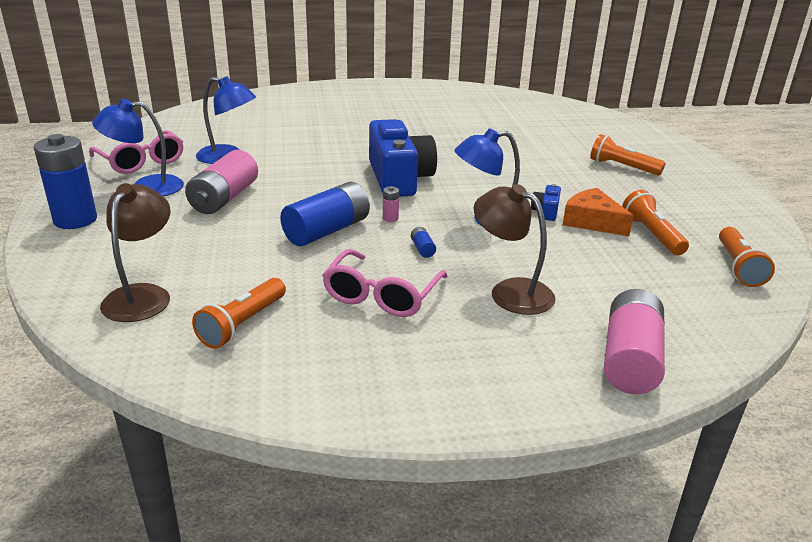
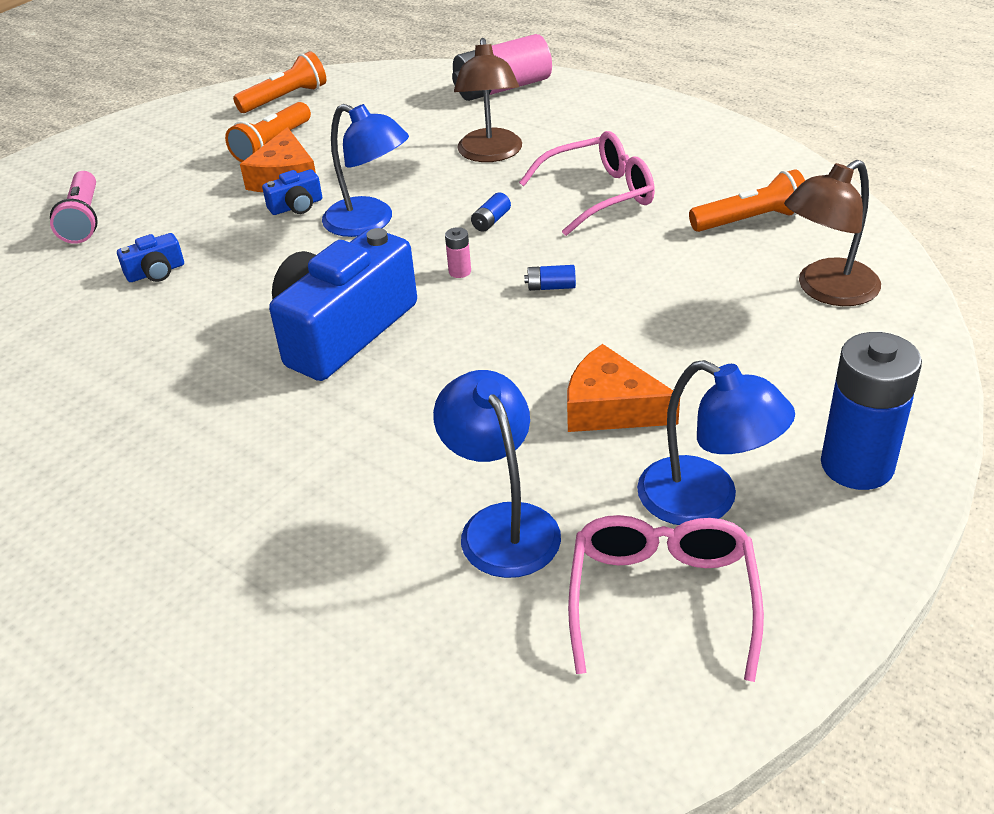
camera: 130 degrees left, 10 degrees up
pink battery [185,150,258,214] -> orange cheese [567,344,680,432]
blue battery [280,182,370,246] -> blue battery [524,265,576,291], size x0.40
orange flashlight [590,134,666,175] -> pink flashlight [50,171,98,244]
none -> blue camera [117,233,184,282]

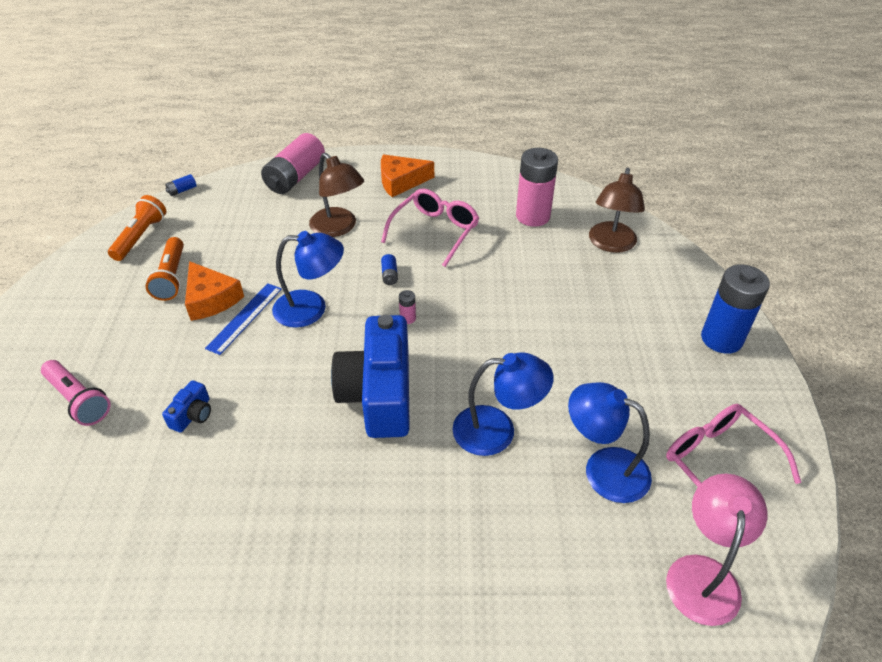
camera: 40 degrees left, 5 degrees up
blue camera [262,169,322,215] -> blue ruler [205,283,282,355]
blue battery [524,265,576,291] -> blue battery moved to [165,174,197,196]
orange cheese [567,344,680,432] -> orange cheese moved to [381,154,434,197]
blue lamp [637,360,795,525] -> blue lamp moved to [452,352,554,456]
orange flashlight [689,169,805,232] -> pink battery [516,148,558,227]
none -> pink lamp [666,474,767,626]

